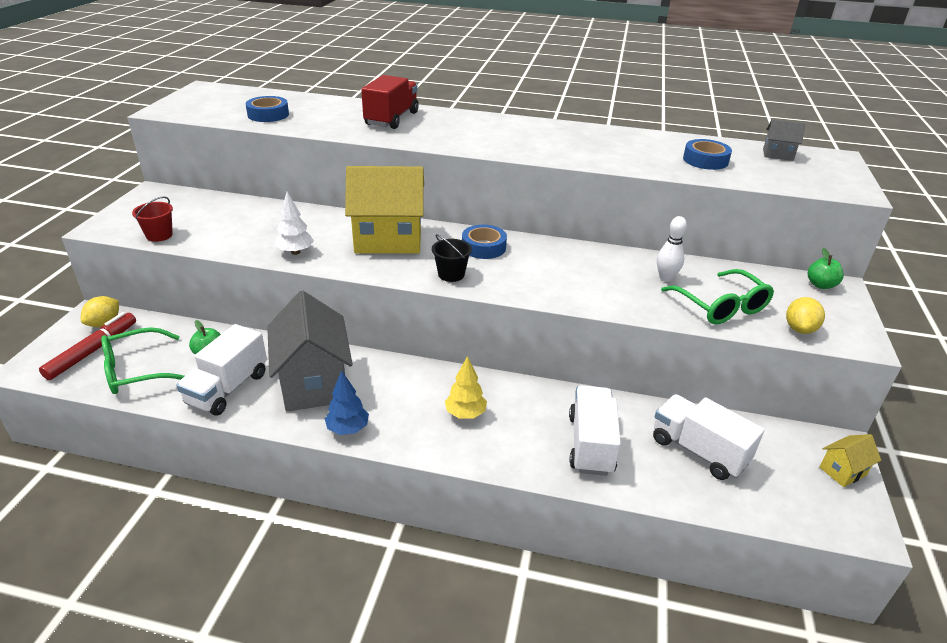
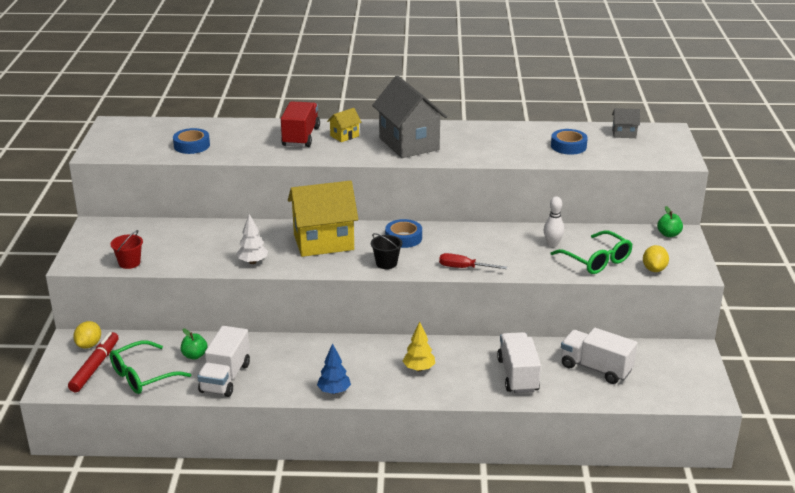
camera: 10 degrees left, 5 degrees down
grey house [267,291,353,412] -> grey house moved to [372,76,447,158]
yellow house [819,434,881,487] -> yellow house moved to [327,108,362,142]
none -> red screwdriver [439,253,507,269]

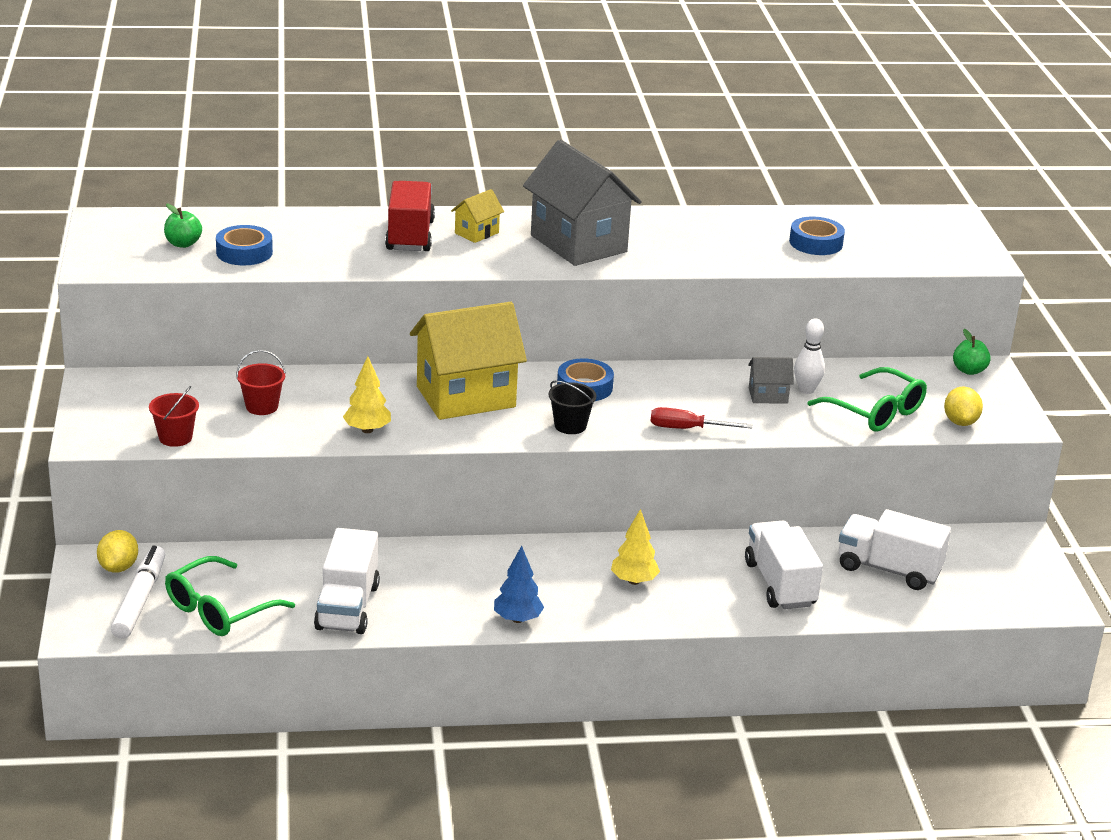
camera: 10 degrees left, 0 degrees up
red marker [68,332,119,392] -> white marker [111,546,165,639]
green apple [181,328,208,360] -> green apple moved to [164,203,202,248]
white tree [237,214,268,264] -> yellow tree [343,356,391,433]
grey house [612,108,640,138] -> grey house moved to [748,357,794,404]
none -> red bucket [236,350,286,415]

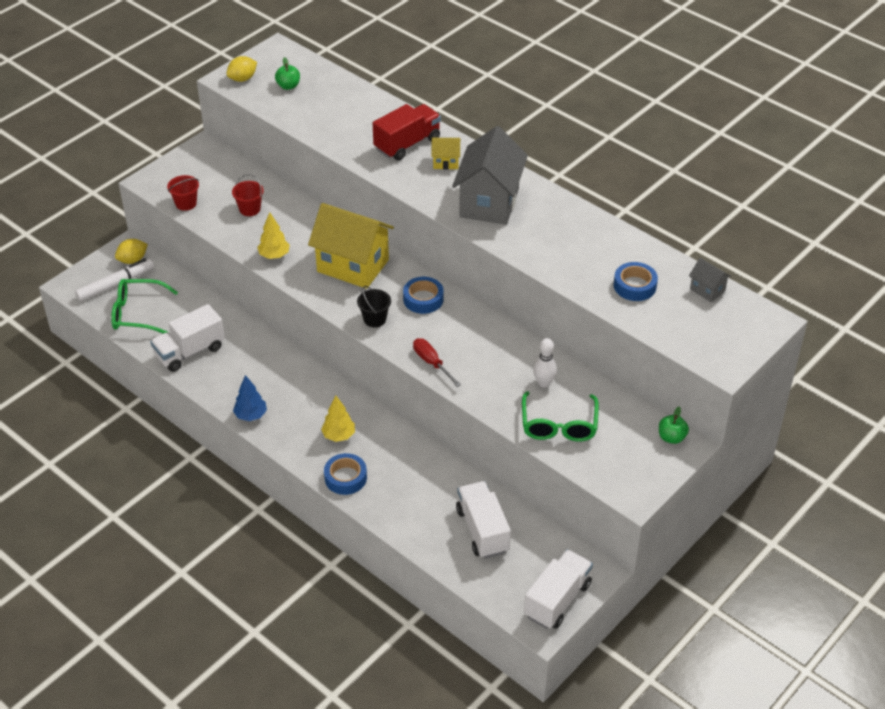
camera: 50 degrees right, 15 degrees up
blue tape [216,225,273,265] -> blue tape moved to [324,453,367,495]
white truck [745,521,823,609] -> white truck moved to [524,549,593,629]
grey house [748,357,794,404] -> grey house moved to [689,258,731,302]
yellow lemon [944,387,983,426] -> yellow lemon moved to [226,56,257,82]

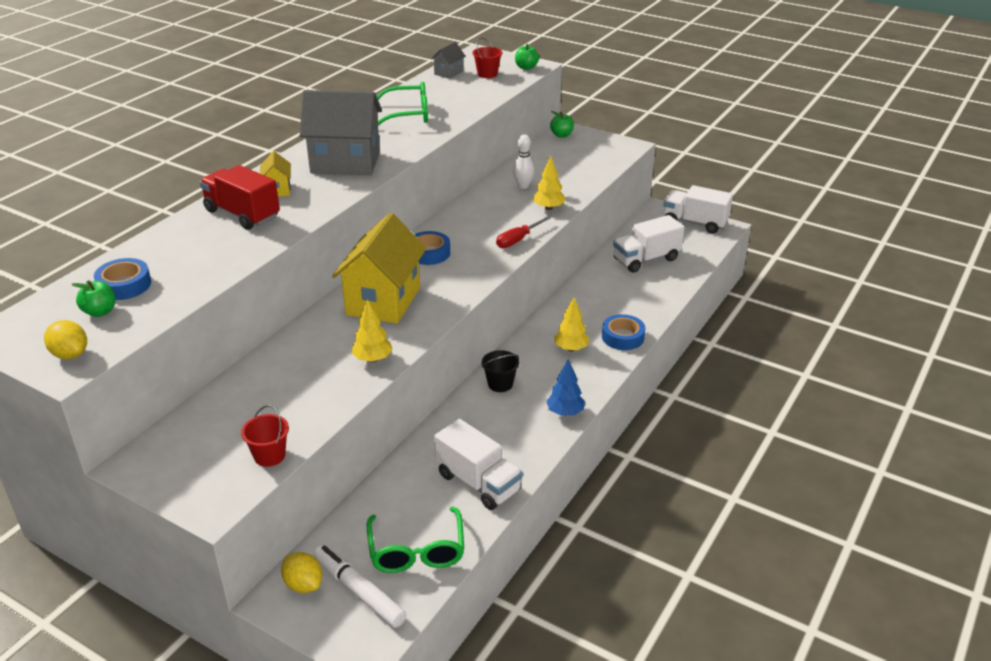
camera: 100 degrees left, 10 degrees down
red bucket [232,174,264,216] -> red bucket moved to [472,38,502,78]
black bucket [357,286,391,327] -> black bucket moved to [482,350,519,392]
green glasses [522,391,599,442] -> green glasses moved to [376,82,428,126]
blue tape [614,262,658,301] -> blue tape moved to [94,258,151,300]
none -> green apple [515,44,539,70]
none -> yellow tree [533,156,566,210]

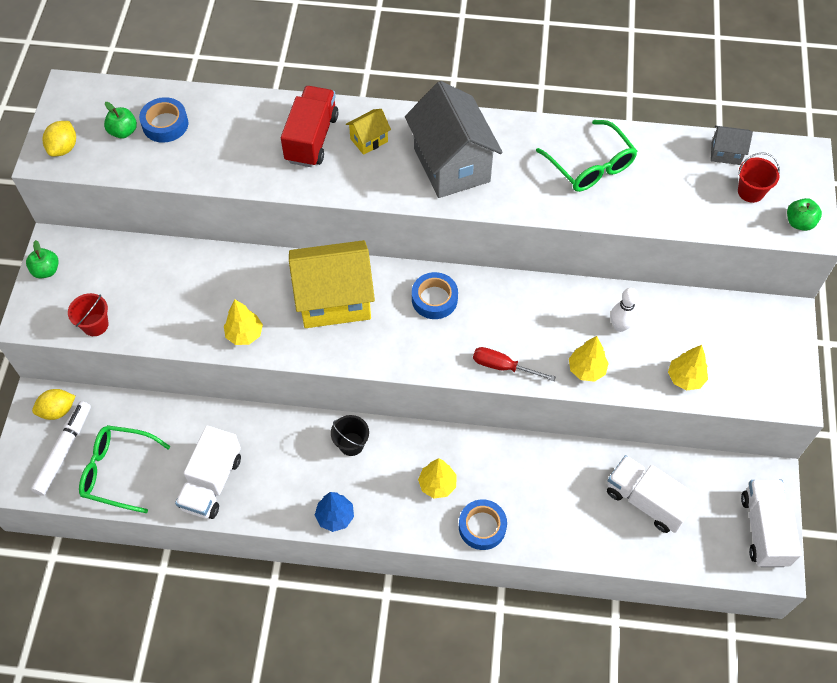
camera: 65 degrees right, 25 degrees up
yellow lemon [281,552,322,593] -> yellow lemon turned 45 degrees clockwise [32,389,76,420]
green glasses [366,507,464,573] -> green glasses turned 45 degrees clockwise [79,425,171,513]
green apple [550,111,574,138] -> green apple moved to [26,240,59,278]
none -> yellow tree [668,345,708,391]

